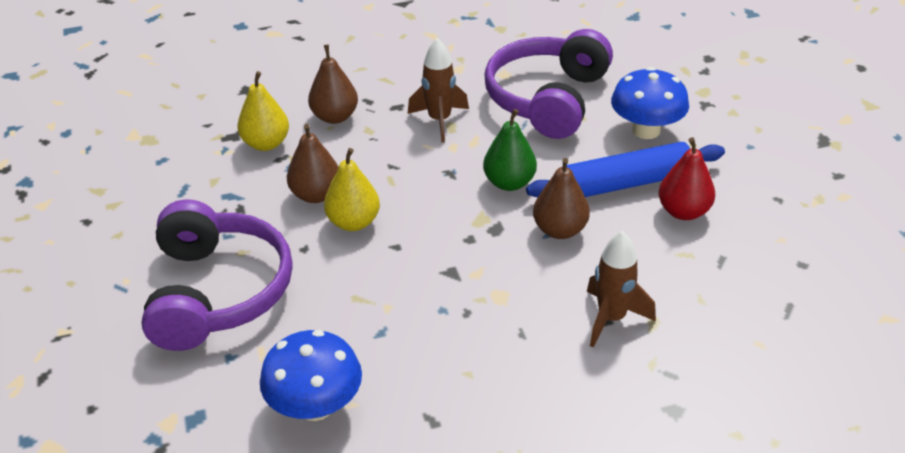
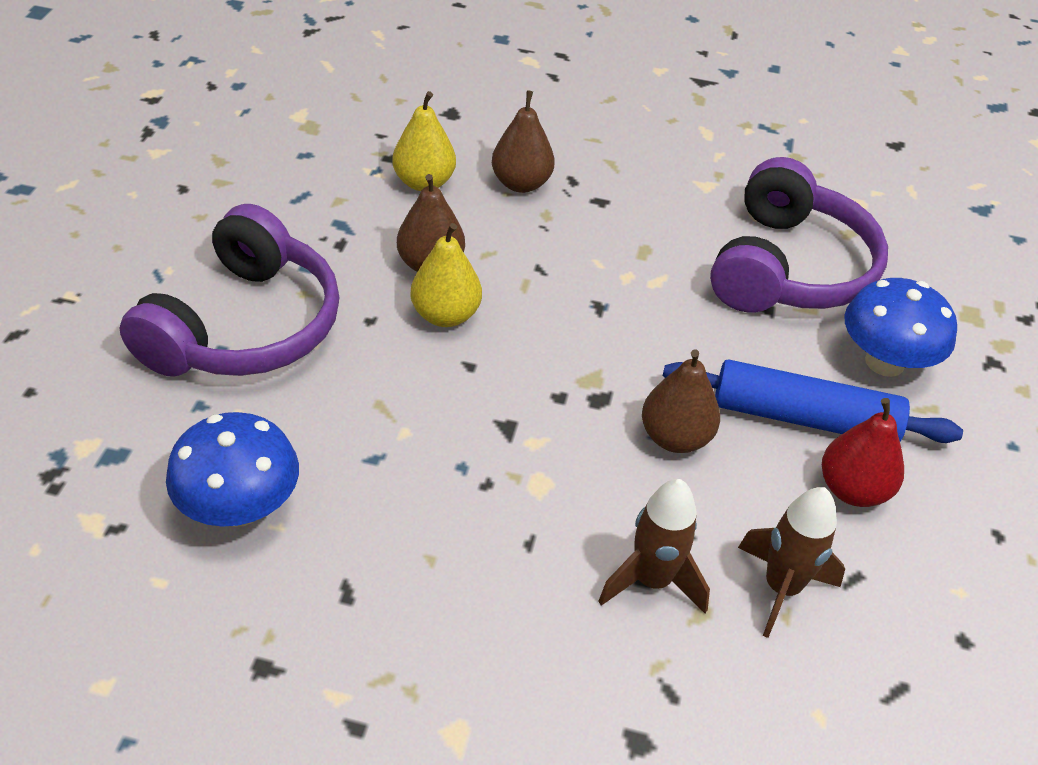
camera: 25 degrees right, 5 degrees up
brown rocket [408,38,469,142] -> brown rocket moved to [738,487,845,638]
green pear [483,109,537,191] -> none
purple headphones [484,29,613,139] -> purple headphones turned 150 degrees clockwise [710,157,888,312]

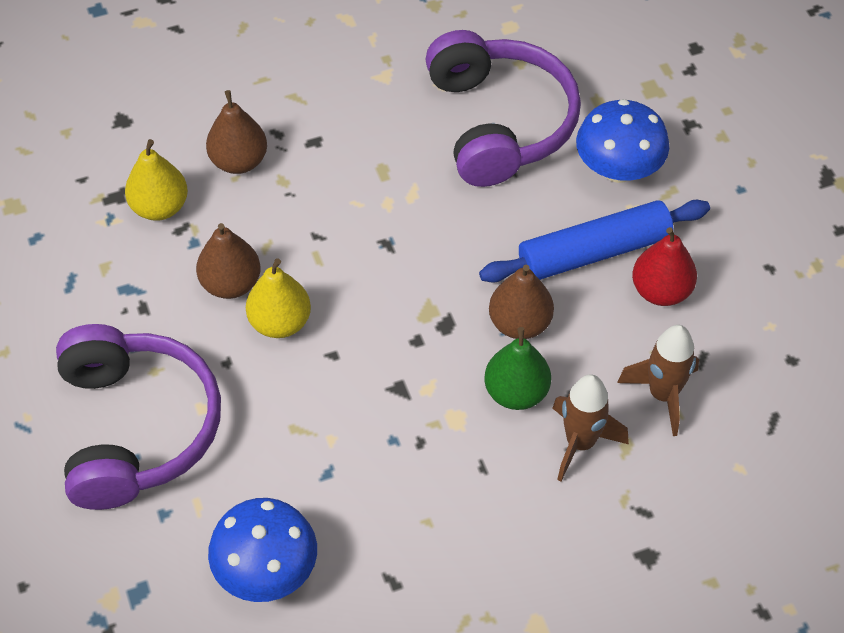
camera: 30 degrees left, 10 degrees up
none -> green pear [485,327,551,410]

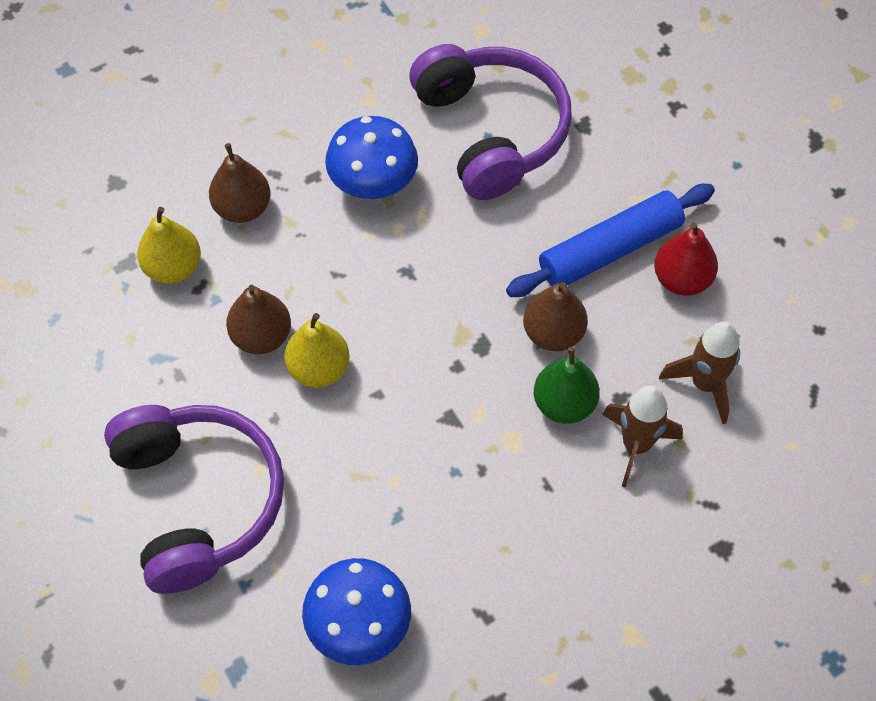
camera: 10 degrees left, 5 degrees up
blue mushroom [576,99,669,183] -> blue mushroom moved to [325,116,418,199]

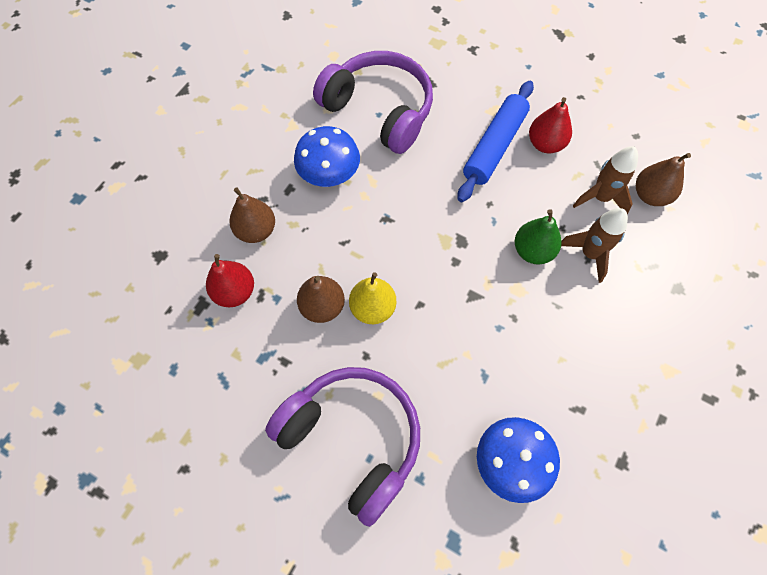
camera: 30 degrees left, 5 degrees up
yellow pear [137,207,201,284] -> red pear [206,254,254,307]
brown pear [523,282,588,351] -> brown pear moved to [636,153,691,206]

